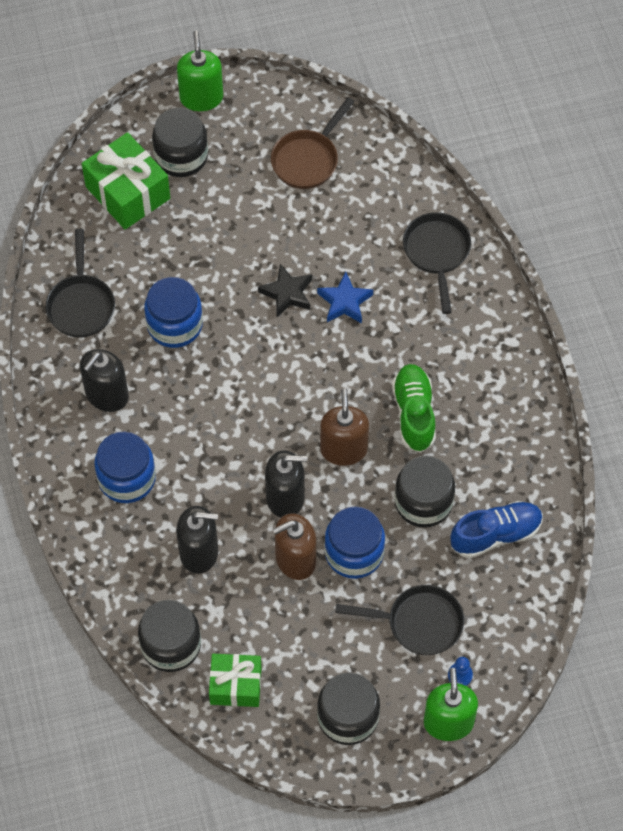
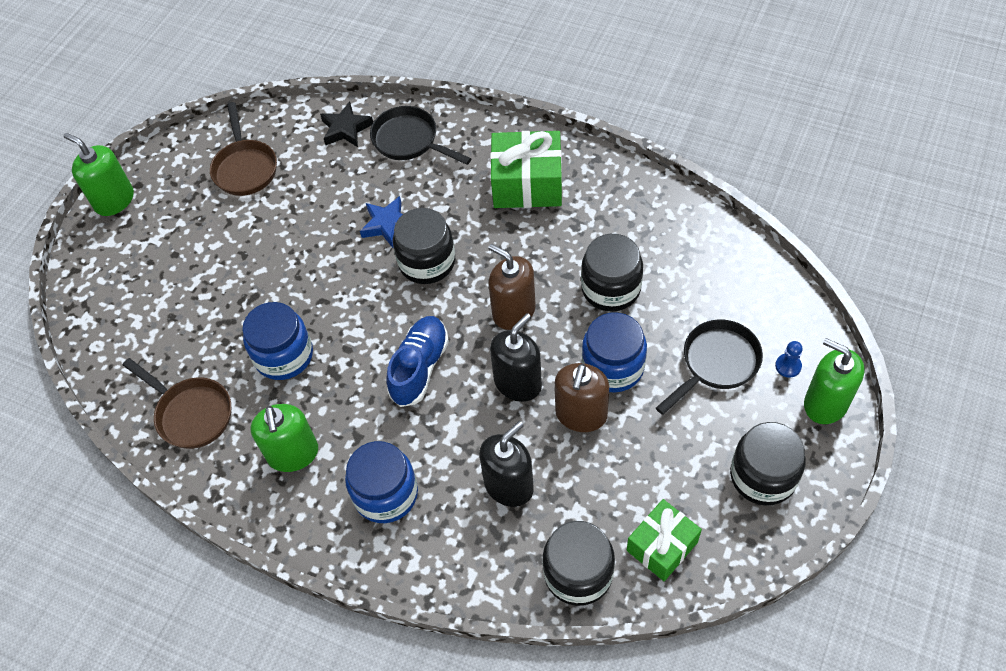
camera: 45 degrees left, 5 degrees down
black pan [46,229,115,338] -> brown pan [123,358,231,449]
black soap dispenser [80,349,129,412] -> green soap dispenser [251,404,318,472]
green gift [82,132,170,229] -> green gift moved to [490,131,562,208]
black jar [152,107,208,177] -> black jar moved to [393,208,455,284]
black star [258,264,312,317] -> black star moved to [320,101,373,147]
green shoe [392,364,436,453] -> none
blue shoe [450,501,543,558] -> blue shoe moved to [386,316,449,407]

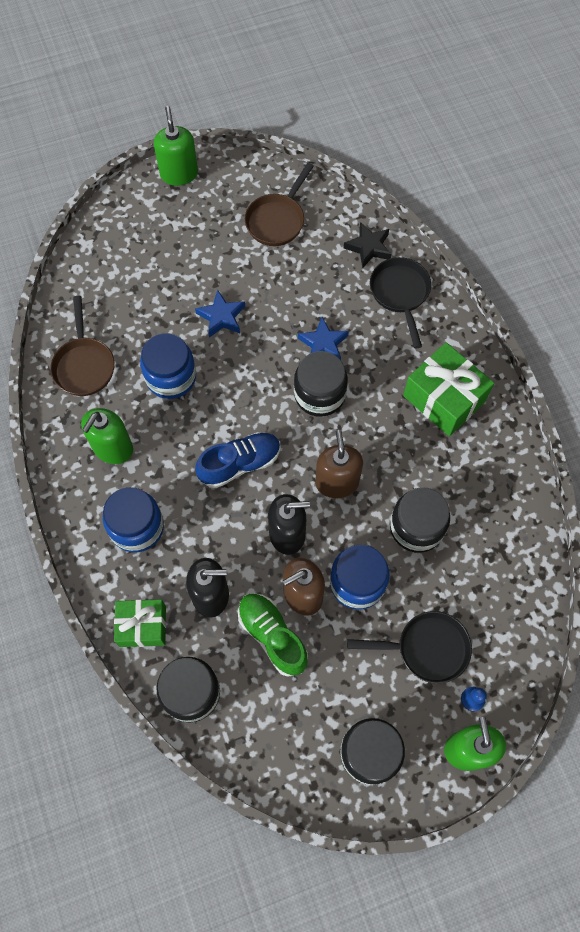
camera: 40 degrees right, 10 degrees up
green gift [627,499,702,581] -> green gift moved to [114,599,166,647]
none -> blue star [195,290,245,338]
none -> green shoe [238,593,308,677]

